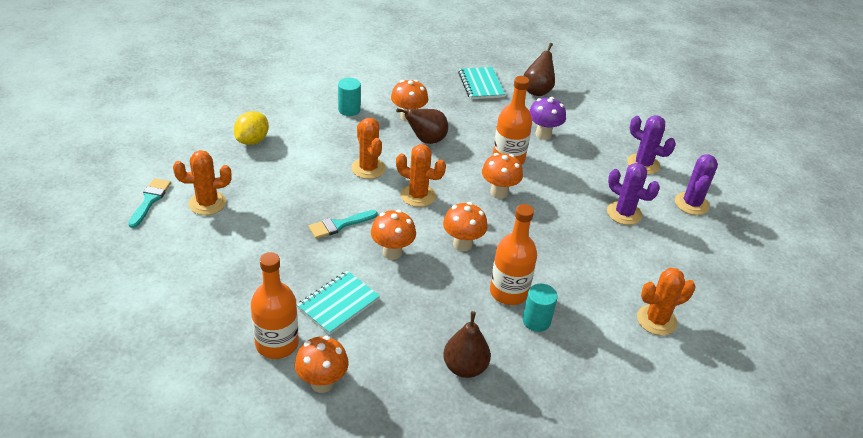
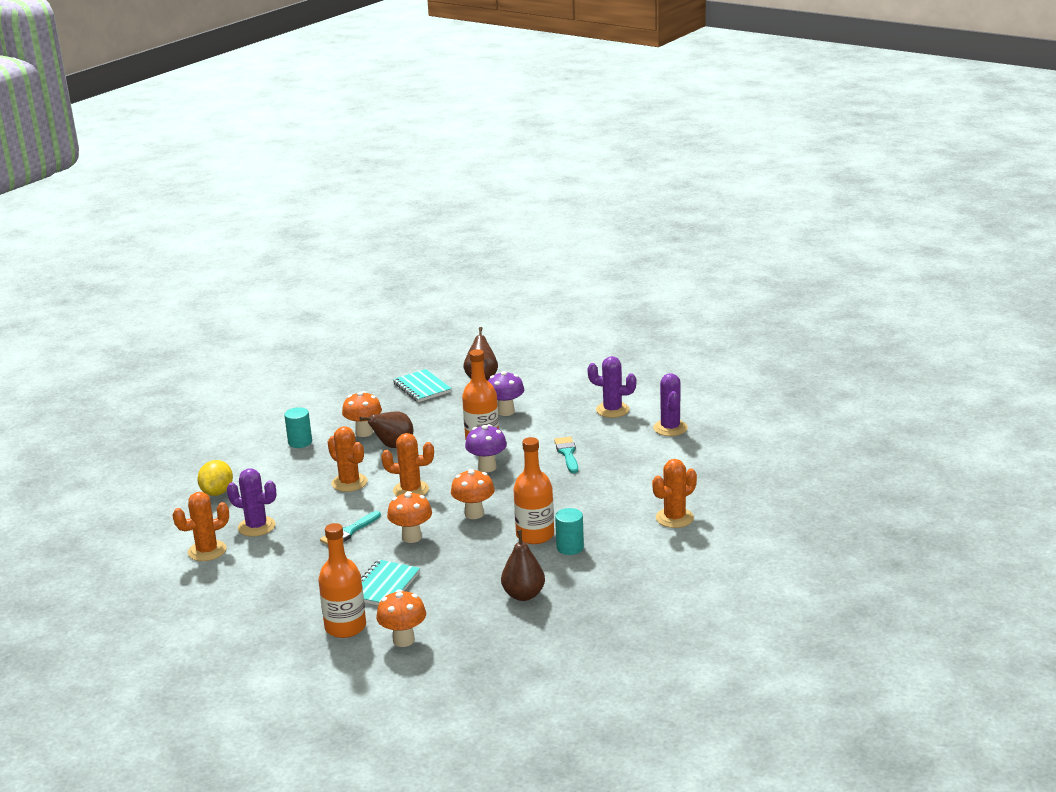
camera: 15 degrees left, 15 degrees down
turquoise brush [128,178,171,228] -> turquoise brush moved to [554,437,578,473]
orange mushroom [482,153,523,199] -> purple mushroom [465,424,507,472]
purple cactus [607,163,660,225] -> purple cactus moved to [227,468,276,537]

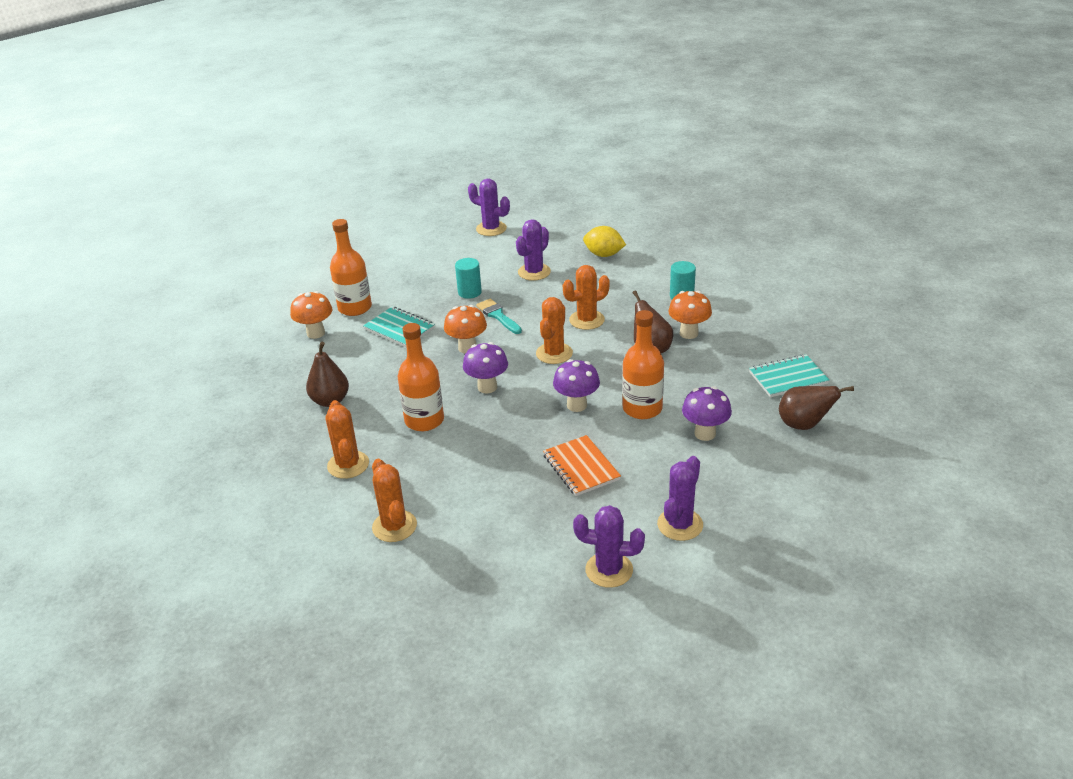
camera: 105 degrees right, 10 degrees up
orange cactus [172,492,229,561] -> orange cactus moved to [326,400,369,479]
orange mushroom [451,469,495,519] -> purple mushroom [463,342,508,394]
turquoise brush [554,437,578,473] -> orange notebook [543,435,621,496]
turquoise cylinder [555,508,584,555] -> turquoise cylinder moved to [455,258,482,299]
none -> purple cactus [468,179,510,236]

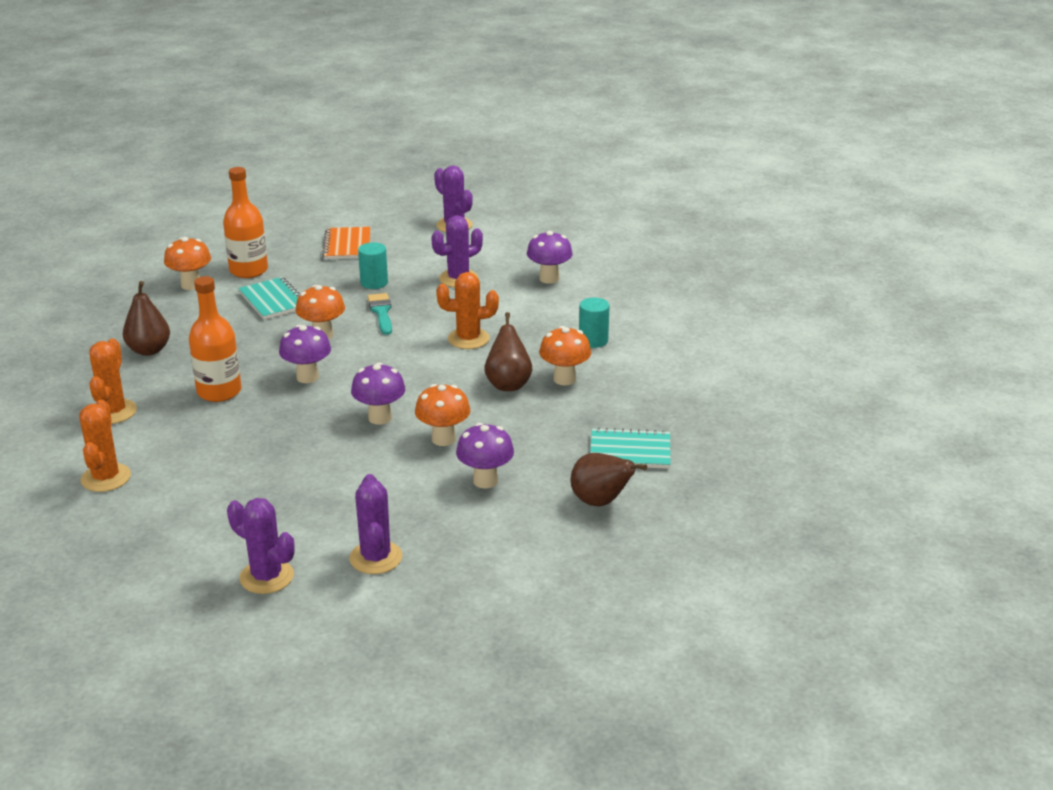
camera: 20 degrees right, 5 degrees down
orange cactus [536,297,573,364] -> none
orange notebook [543,435,621,496] -> orange notebook moved to [322,227,370,259]
yellow lemon [583,226,626,257] -> purple mushroom [527,231,572,284]
orange bottle [622,310,664,419] -> orange mushroom [415,384,470,446]
purple cactus [657,456,703,541] -> purple cactus turned 60 degrees counterclockwise [349,474,402,574]

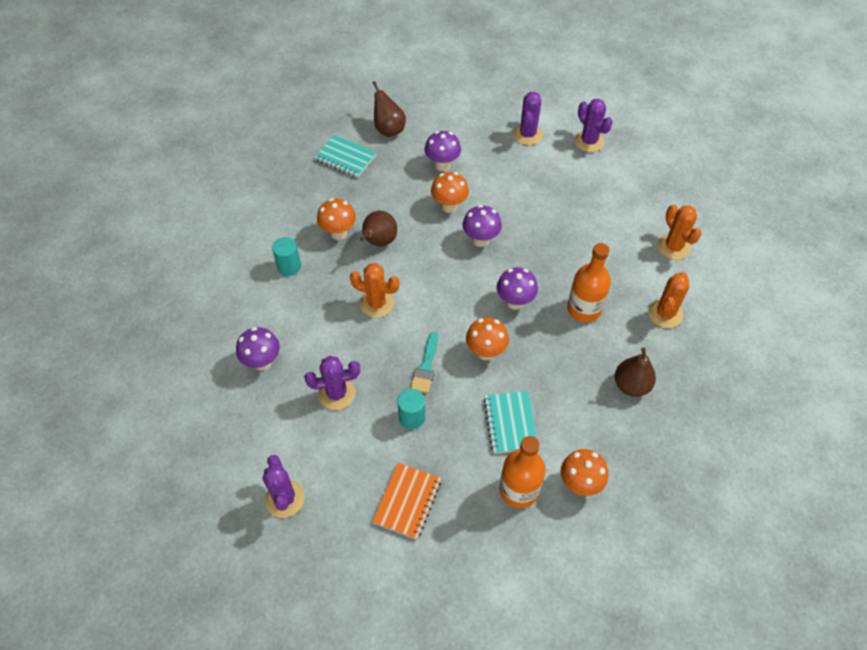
camera: 155 degrees left, 25 degrees up
orange cactus [79,400,131,492] -> orange cactus turned 45 degrees counterclockwise [657,205,702,260]

